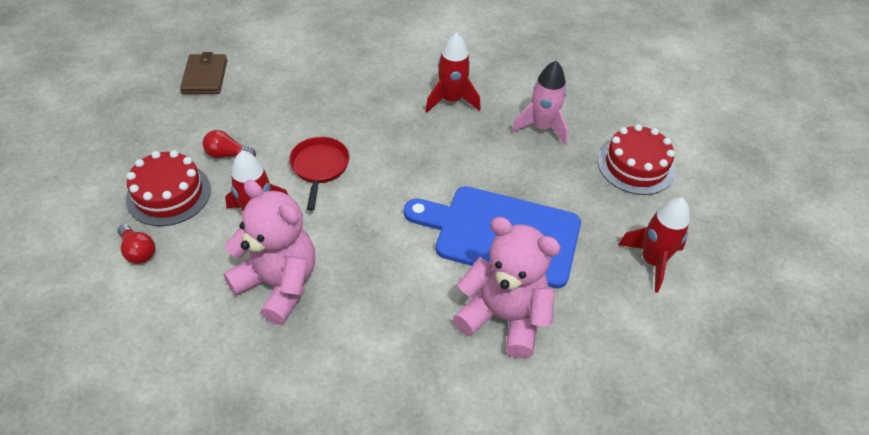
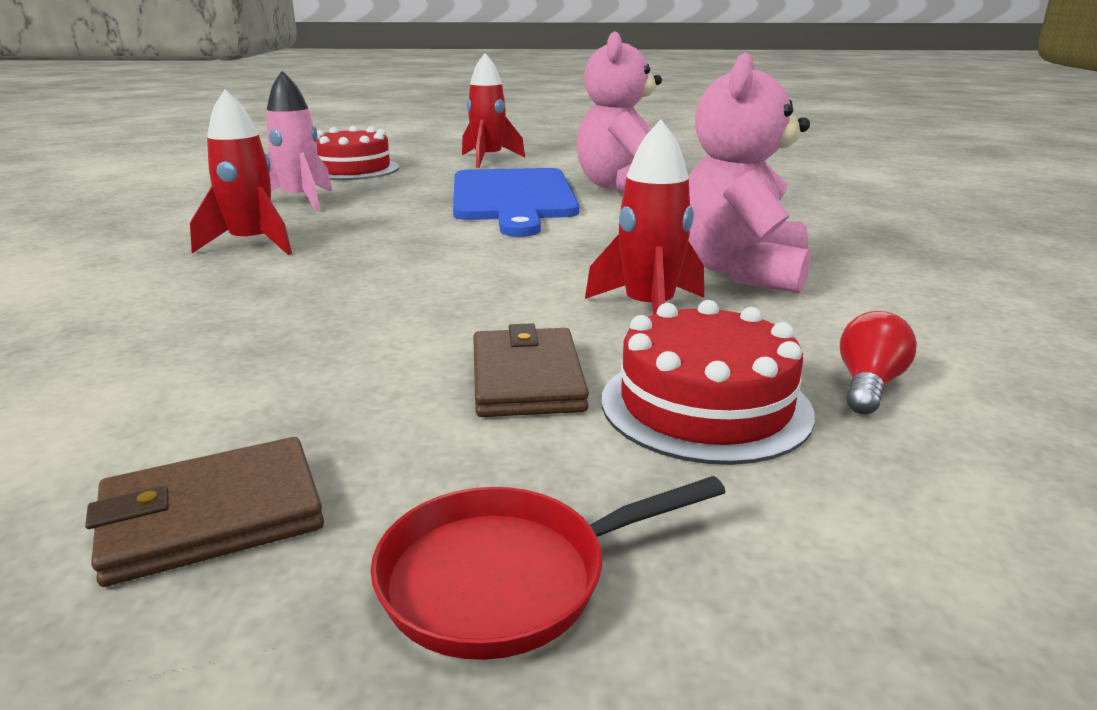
camera: 110 degrees left, 25 degrees down
red light bulb [203,130,256,158] -> brown wallet [473,323,589,417]
red pan [289,137,349,211] -> red pan moved to [371,476,726,660]

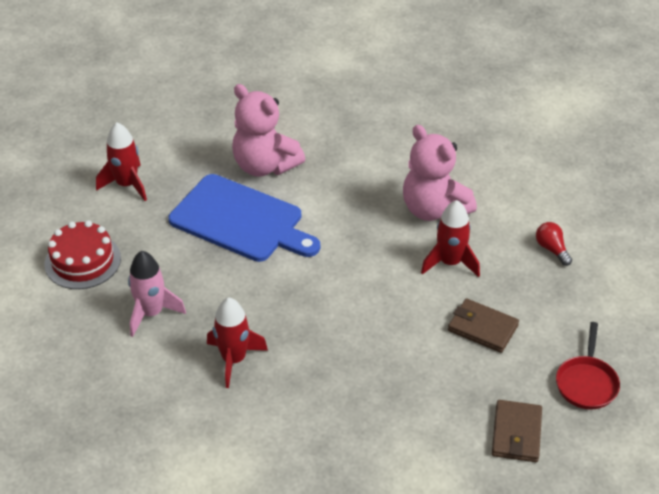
camera: 55 degrees left, 20 degrees up
red cake [602,300,815,465] -> none

